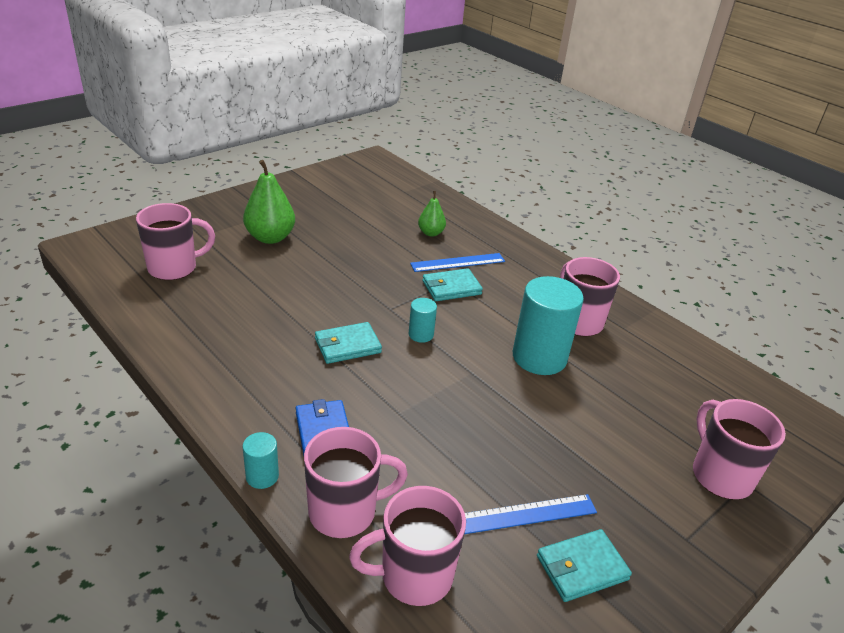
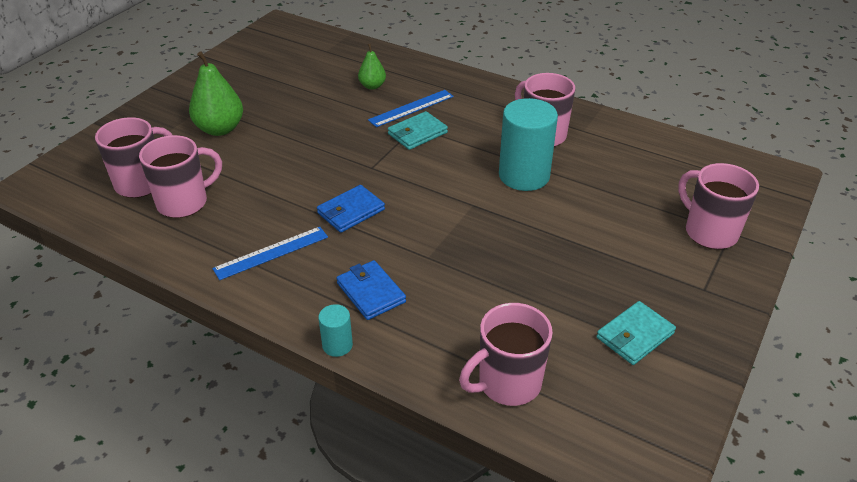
camera: 15 degrees left, 5 degrees up
pink mug [304,427,408,538] -> pink mug moved to [139,135,222,218]
turquoise wallet [315,322,382,364] -> blue wallet [317,185,385,233]
turquoise cylinder [409,298,437,343] -> none
blue ruler [465,494,597,534] -> blue ruler moved to [212,227,328,280]

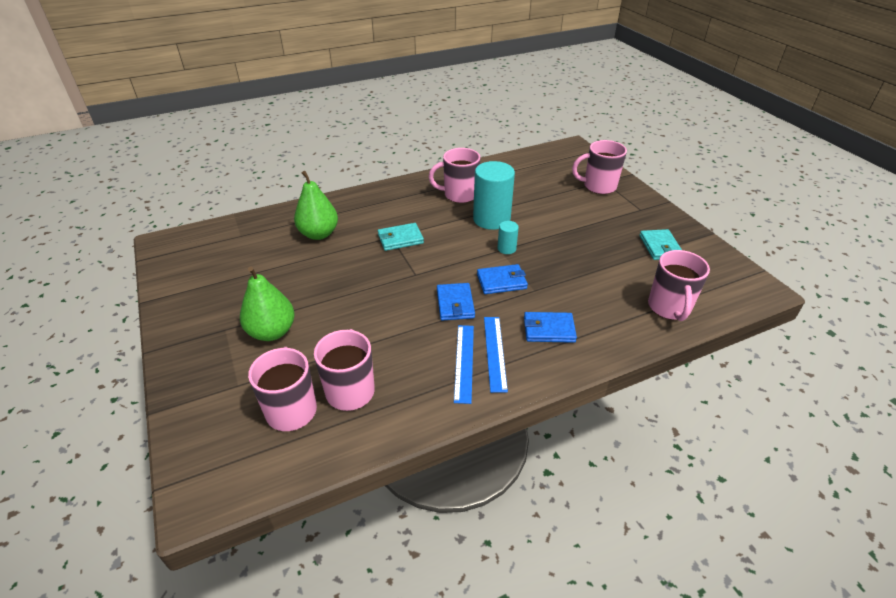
camera: 55 degrees left, 0 degrees up
turquoise cylinder [318,304,353,357] -> turquoise cylinder moved to [497,221,519,254]
green pear [358,44,386,90] -> green pear [294,171,338,240], size x1.74
blue ruler [368,90,454,127] -> blue ruler moved to [484,317,508,393]
turquoise wallet [388,111,448,150] -> turquoise wallet turned 75 degrees clockwise [378,223,424,251]
none -> blue wallet [477,264,528,294]

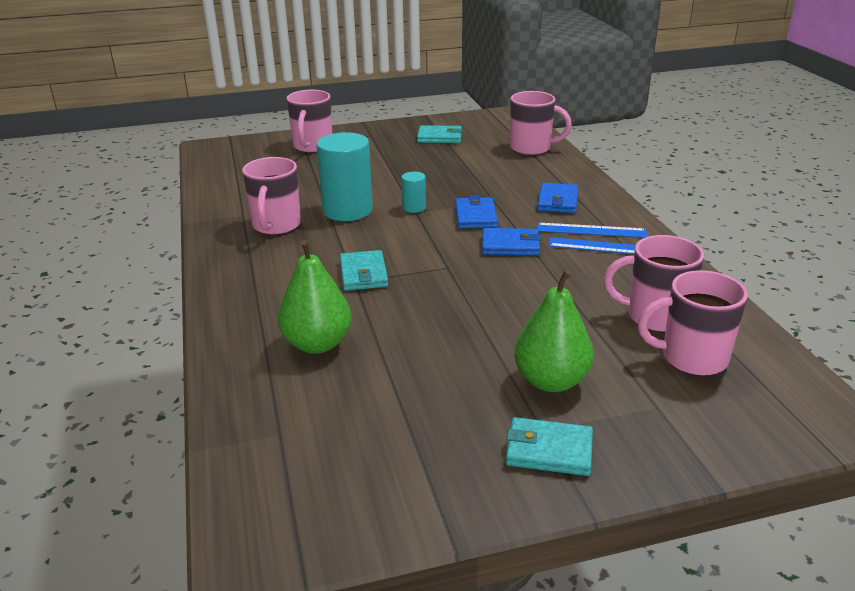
camera: 80 degrees left, 10 degrees down
none -> turquoise wallet [506,417,593,476]

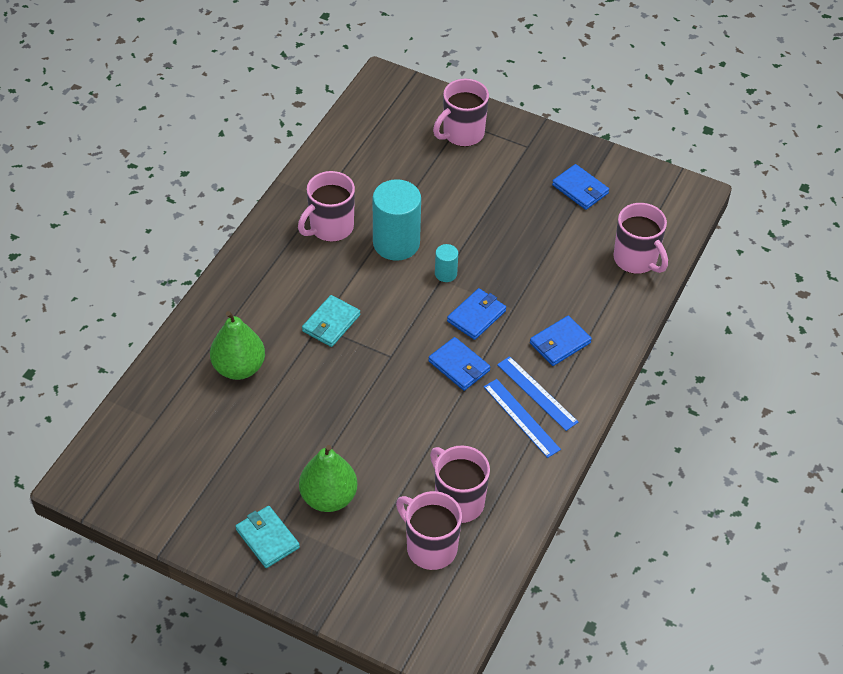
camera: 40 degrees right, 20 degrees up
turquoise wallet [417,125,462,143] -> blue wallet [552,164,609,210]

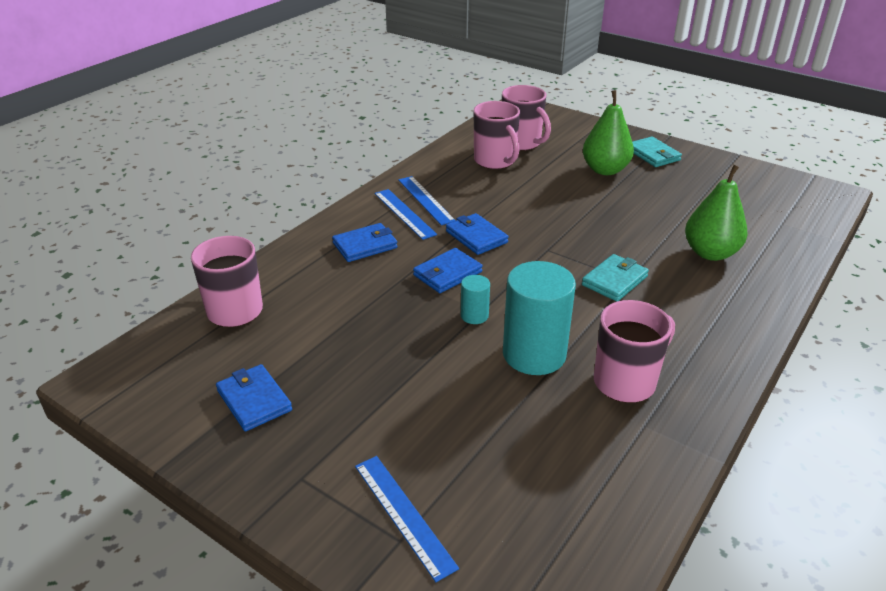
camera: 170 degrees left, 15 degrees down
pink mug [433,79,489,147] -> blue ruler [355,456,459,582]

